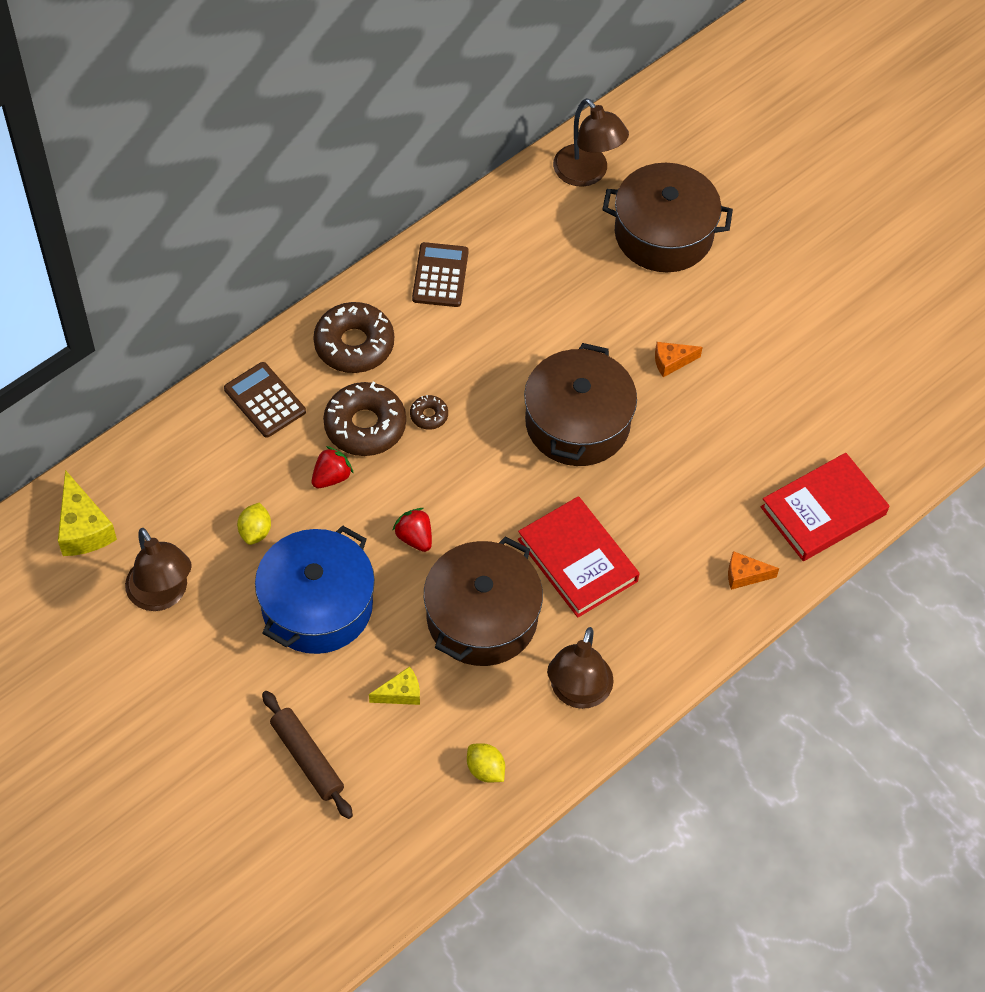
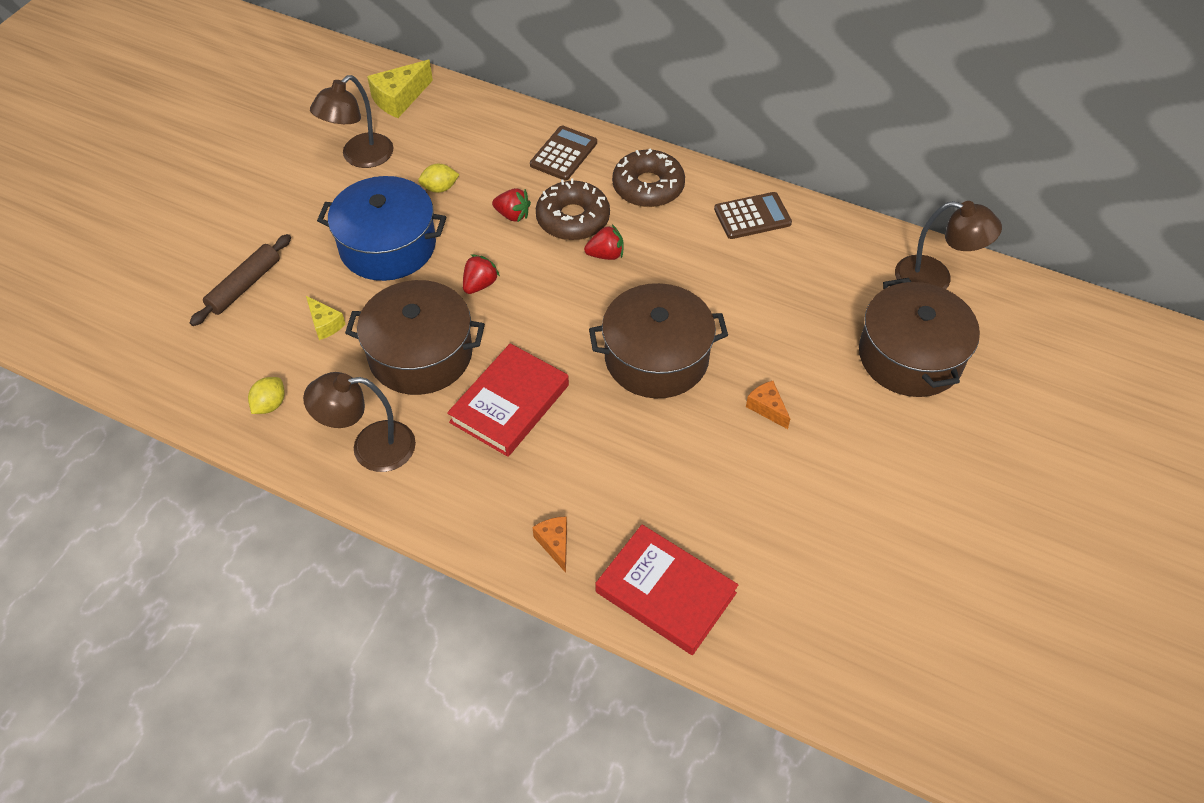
camera: 70 degrees right, 5 degrees down
brown donut [410,395,448,430] -> red strawberry [584,224,623,260]
brown lamp [553,98,629,187] -> brown lamp turned 105 degrees counterclockwise [895,201,1002,289]

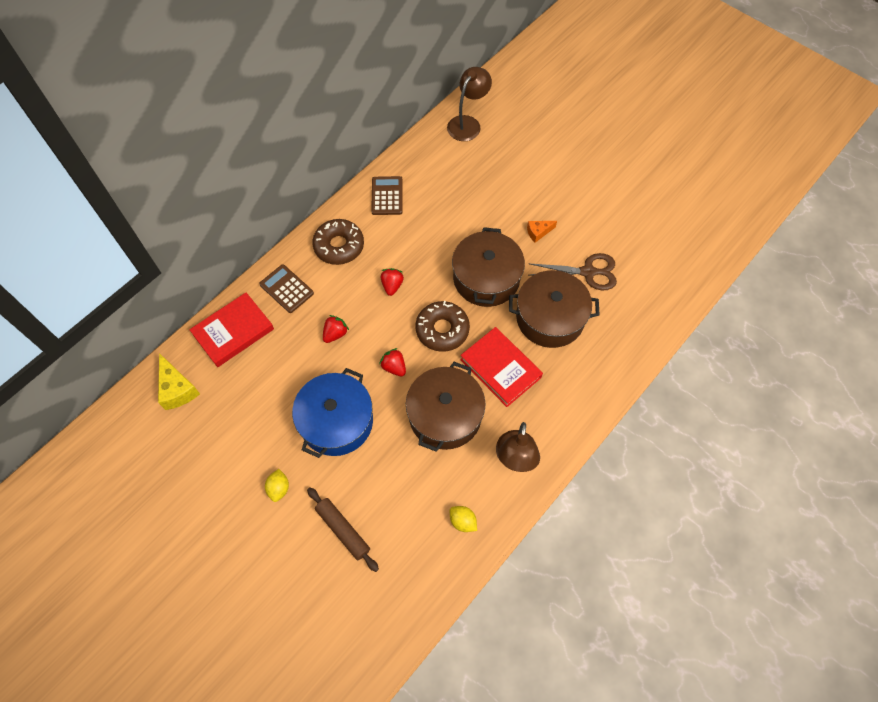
camera: 75 degrees left, 10 degrees up
yellow cheese [306,296,346,340] -> none
brown lamp [310,75,394,168] -> none
yellow lemon [418,164,459,193] -> yellow lemon moved to [265,469,289,502]
orange cheese [532,516,567,573] -> none
brown donut [536,179,610,240] -> brown donut moved to [415,301,470,352]
red book [596,525,738,655] -> red book moved to [189,293,274,367]
brown pot [859,278,980,397] -> brown pot moved to [509,270,599,348]
none -> brown scissors [528,253,617,290]

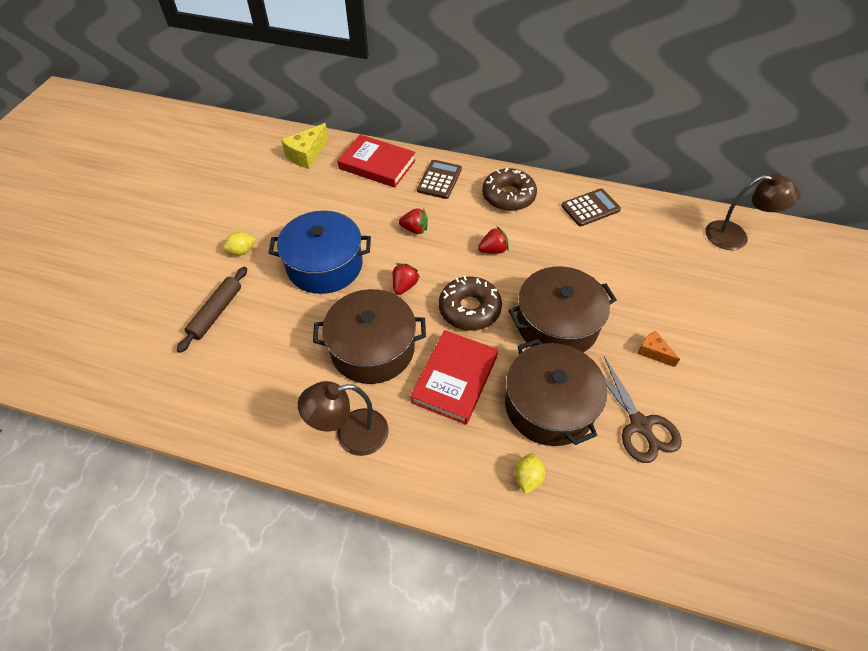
camera: 65 degrees right, 10 degrees down
yellow lemon [450,506,477,532] -> yellow lemon moved to [515,453,545,494]

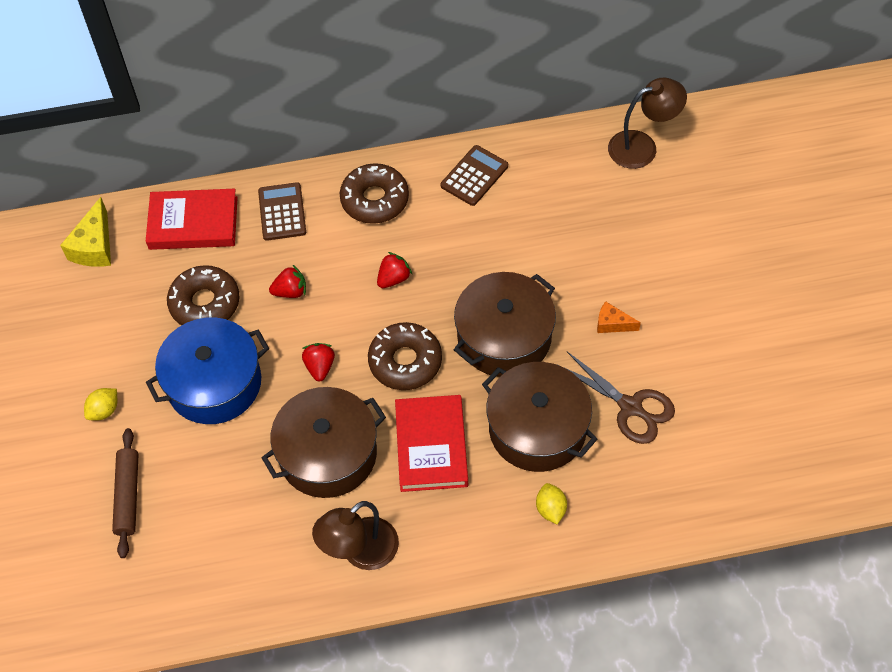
camera: 25 degrees left, 5 degrees up
none -> brown donut [167,265,239,325]

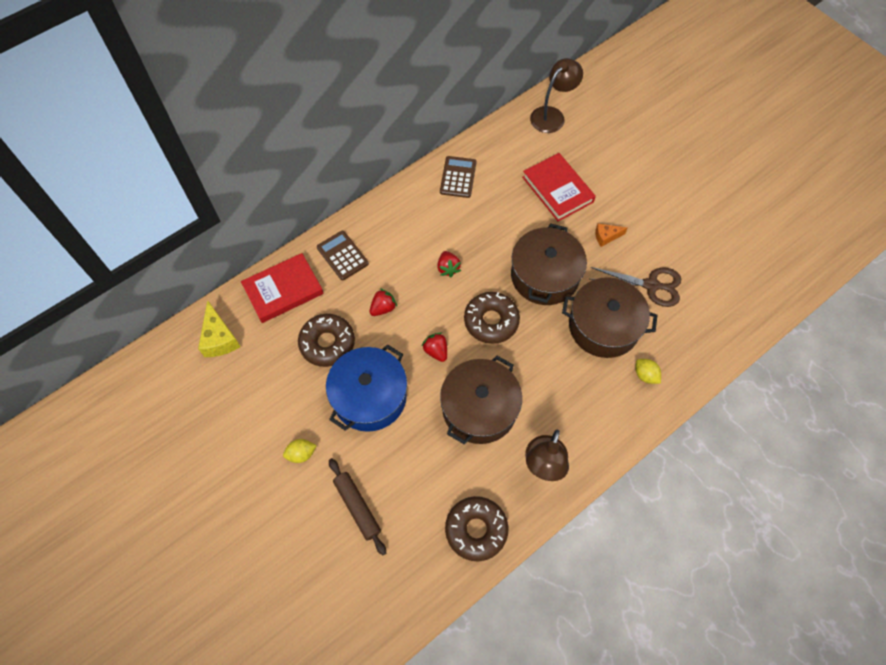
camera: 30 degrees left, 5 degrees up
yellow lemon [84,388,117,421] -> yellow lemon turned 60 degrees clockwise [283,439,317,463]
brown donut [340,163,409,224] -> brown donut moved to [445,496,508,562]
red strawberry [377,252,412,288] -> red strawberry turned 150 degrees clockwise [437,251,461,277]
red book [395,395,468,492] -> red book moved to [522,153,596,221]

